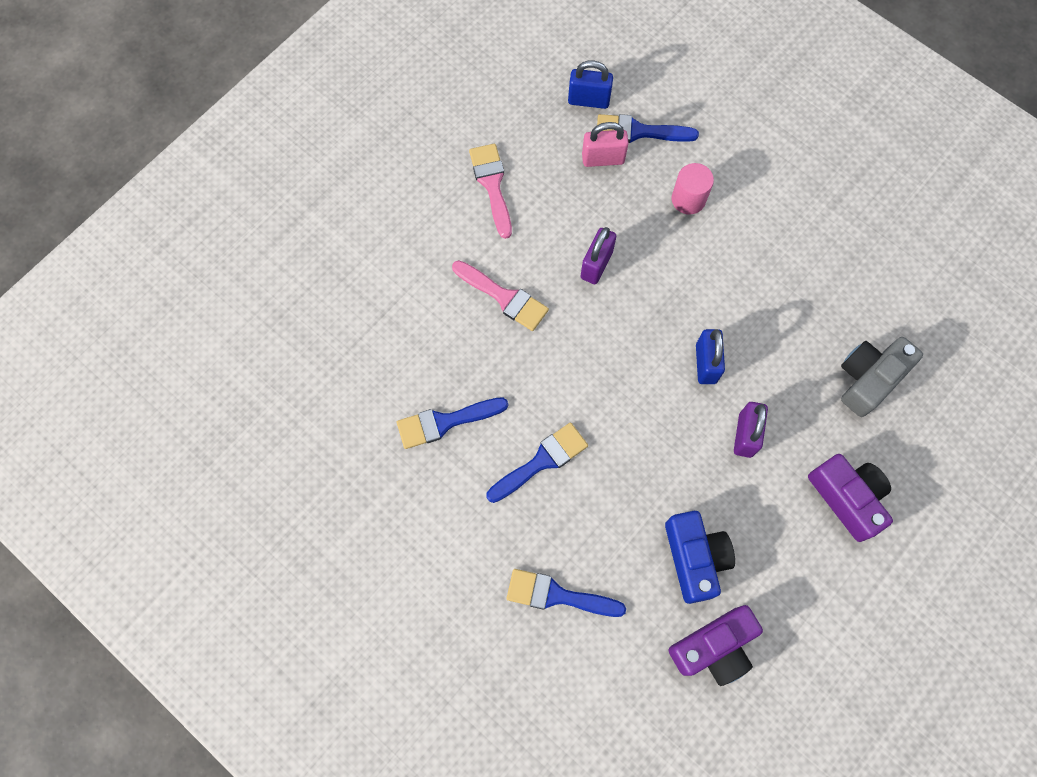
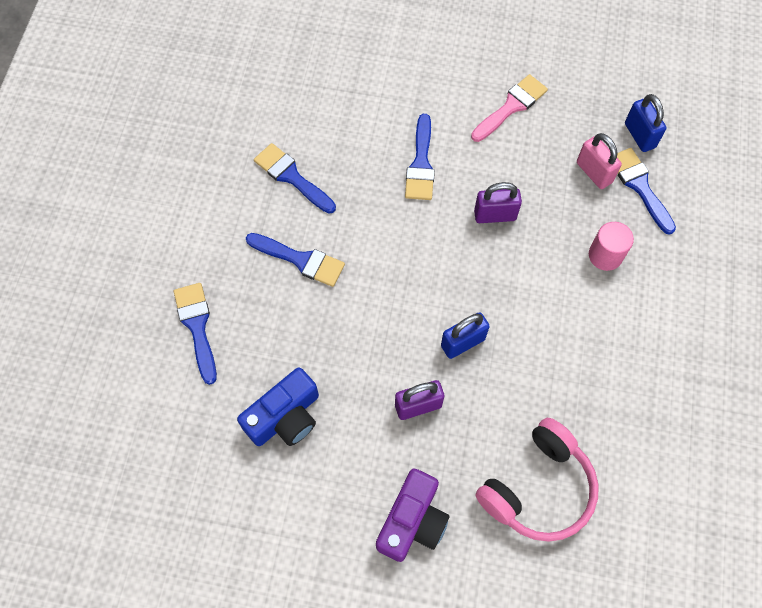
camera: 60 degrees right, 5 degrees down
pink brush [452,260,549,331] -> blue brush [405,114,435,200]
purple camera [668,605,763,686] -> none
grey camera [841,337,923,417] -> pink headphones [476,418,599,542]

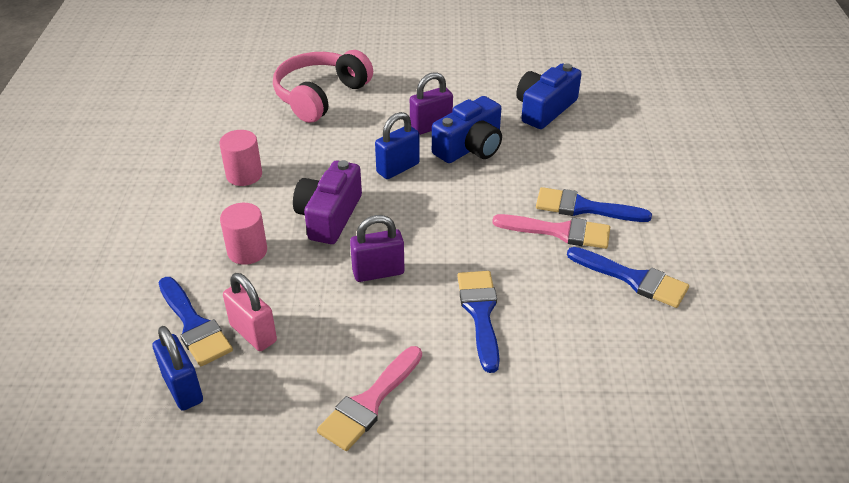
camera: 170 degrees right, 25 degrees down
blue brush [174,283,217,385] -> none
purple camera [376,469,449,562] -> purple camera moved to [293,160,362,244]
none -> pink cylinder [219,130,262,186]
none -> blue camera [432,96,502,163]
none -> pink brush [492,214,610,249]

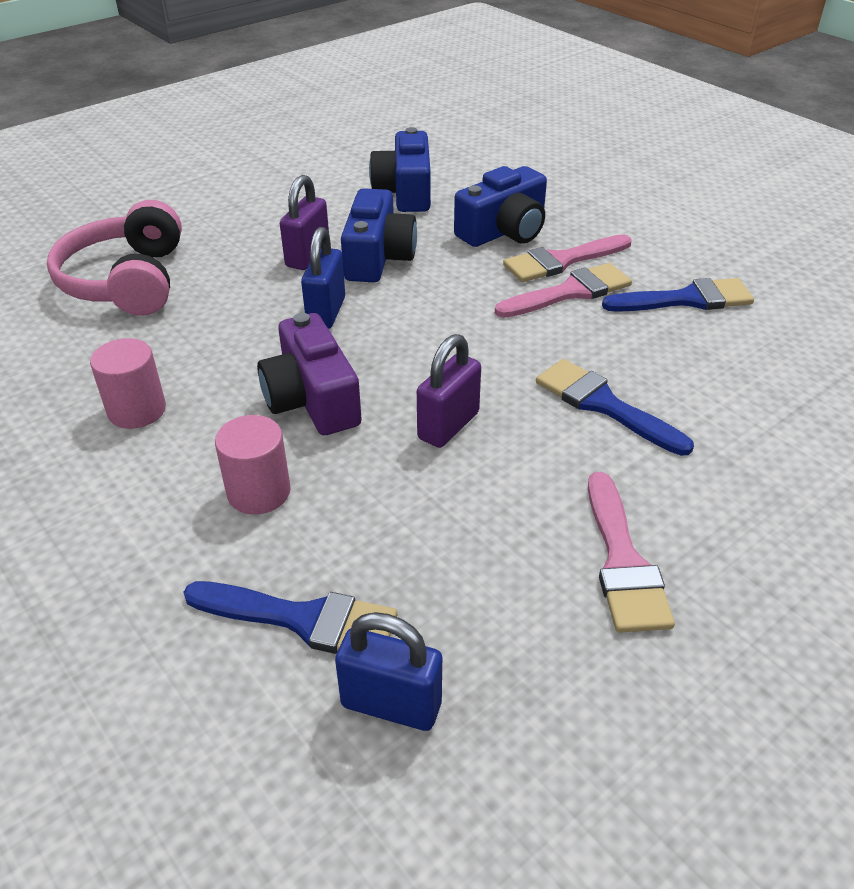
camera: 40 degrees left, 0 degrees up
pink padlock [223,273,277,351] -> none
blue brush [536,187,652,222] -> pink brush [503,234,632,282]
none -> blue camera [454,166,547,247]

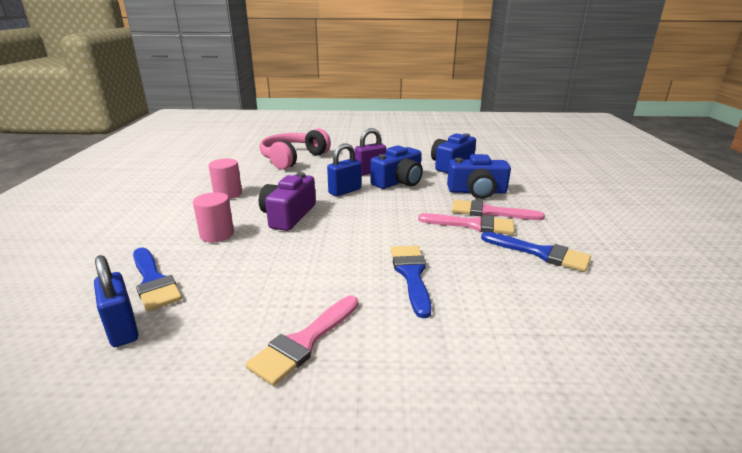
camera: 40 degrees right, 15 degrees down
purple padlock [417,334,481,448] -> none

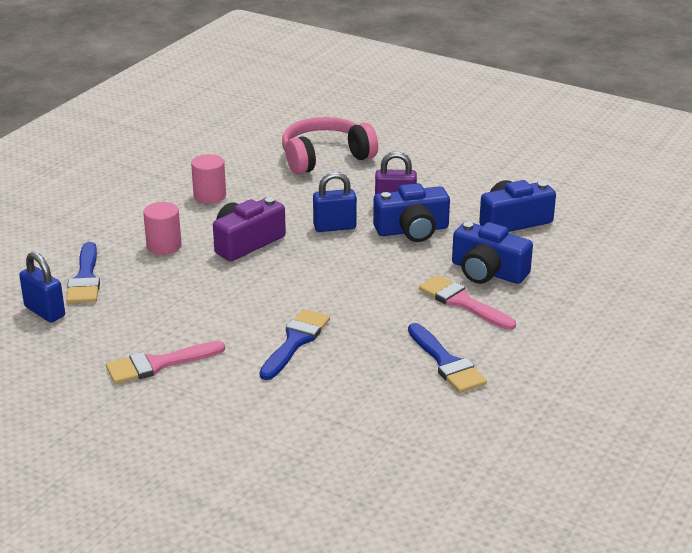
camera: 30 degrees right, 5 degrees up
blue padlock [94,255,138,347] -> blue padlock turned 45 degrees counterclockwise [19,252,65,323]
pink brush [418,213,514,235] -> none

